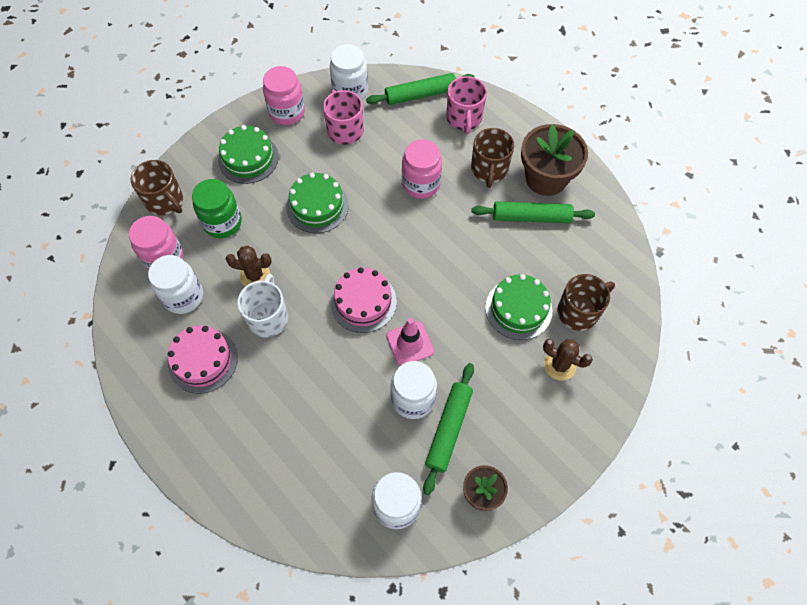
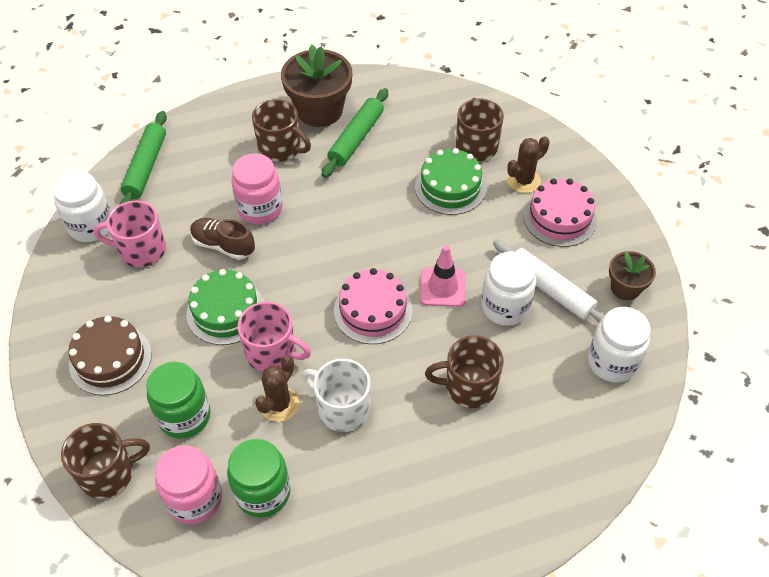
camera: 65 degrees left, 10 degrees down
white jar [148,255,203,314] -> green jar [227,439,291,517]
pink cake [167,325,238,394] -> pink cake moved to [523,178,597,247]
green cake [218,125,279,184] -> brown cake [68,316,152,395]
pink jar [263,66,305,125] -> none
green rolling pin [423,363,474,495] -> white rolling pin [493,240,605,323]
pink mug [446,76,487,134] -> pink mug moved to [238,302,311,372]
none -> brown shoe [190,218,255,260]
none -> brown mug [425,335,503,408]

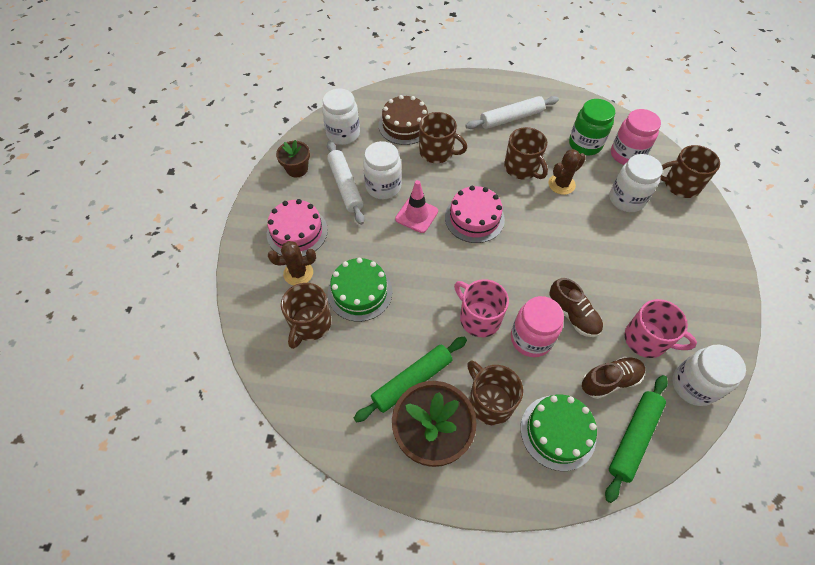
camera: 155 degrees left, 5 degrees up
brown cake [68,316,152,395] -> brown cake moved to [379,95,428,145]
green jar [146,361,211,438] -> white jar [610,154,663,212]
green cake [186,269,264,345] -> green cake moved to [520,395,597,471]
pink mug [238,302,311,372] -> pink mug moved to [454,279,509,337]
white mug [301,359,370,432] -> brown mug [504,127,548,179]
none -> white rolling pin [465,96,559,129]
none -> brown shoe [582,356,645,399]

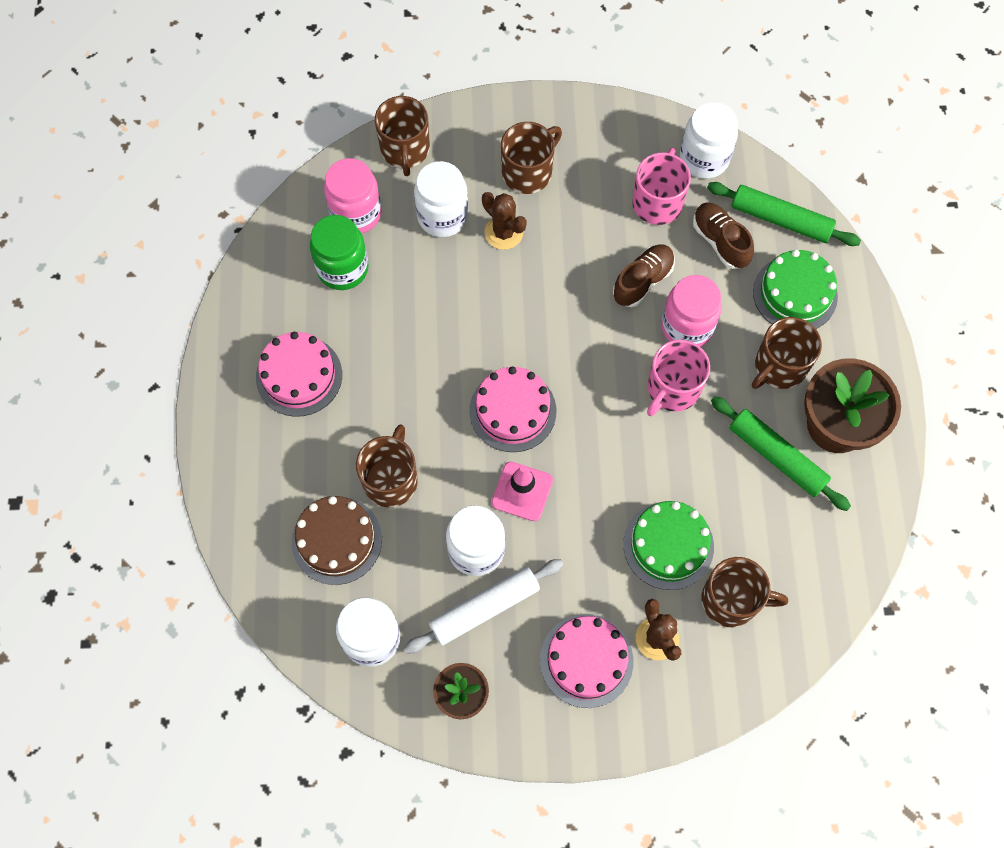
camera: 100 degrees left, 10 degrees up
white rolling pin [465,96,559,129] -> pink cake [256,332,342,417]
brown mug [504,127,548,179] -> brown mug moved to [501,122,562,194]
brown cactus [548,149,586,195] -> brown cactus moved to [482,192,527,250]

